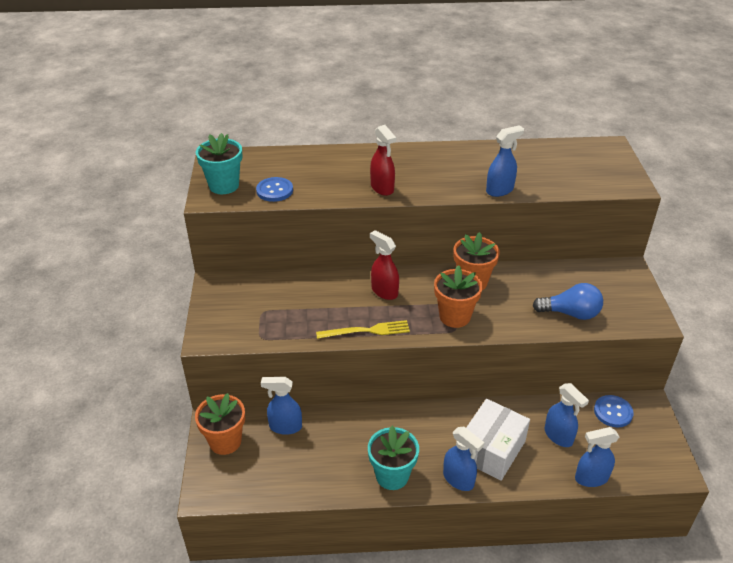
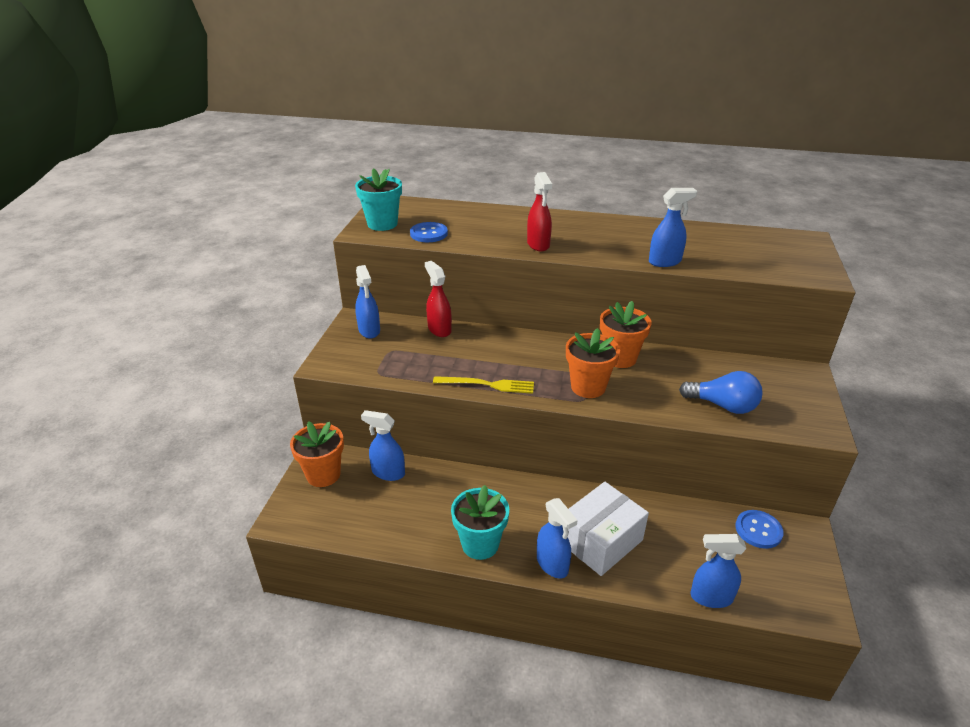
camera: 15 degrees right, 5 degrees down
red spray bottle [370,230,399,300] -> red spray bottle moved to [425,261,452,337]
blue spray bottle [545,383,589,447] -> blue spray bottle moved to [355,265,380,339]

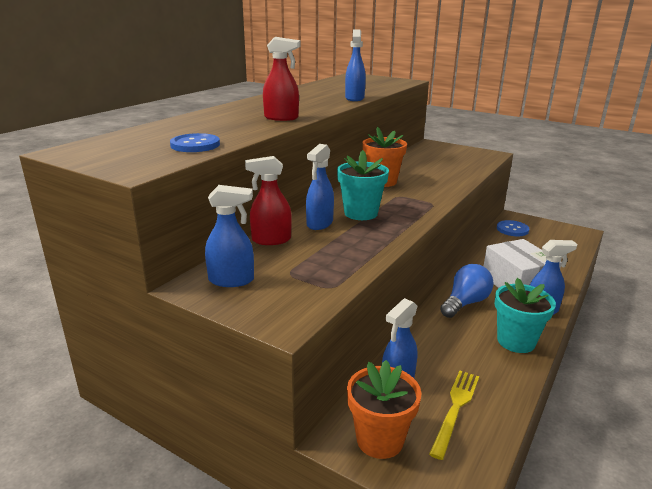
camera: 70 degrees left, 10 degrees down
turquoise flower pot [355,168,402,231] -> turquoise flower pot moved to [337,150,389,220]
yellow fork [433,376,534,394] -> yellow fork moved to [429,371,479,460]
orange flower pot [566,328,620,398] -> none
blue light bulb [679,371,763,414] -> blue light bulb moved to [440,264,494,318]
blue spray bottle [691,534,746,608] -> blue spray bottle moved to [306,144,334,230]

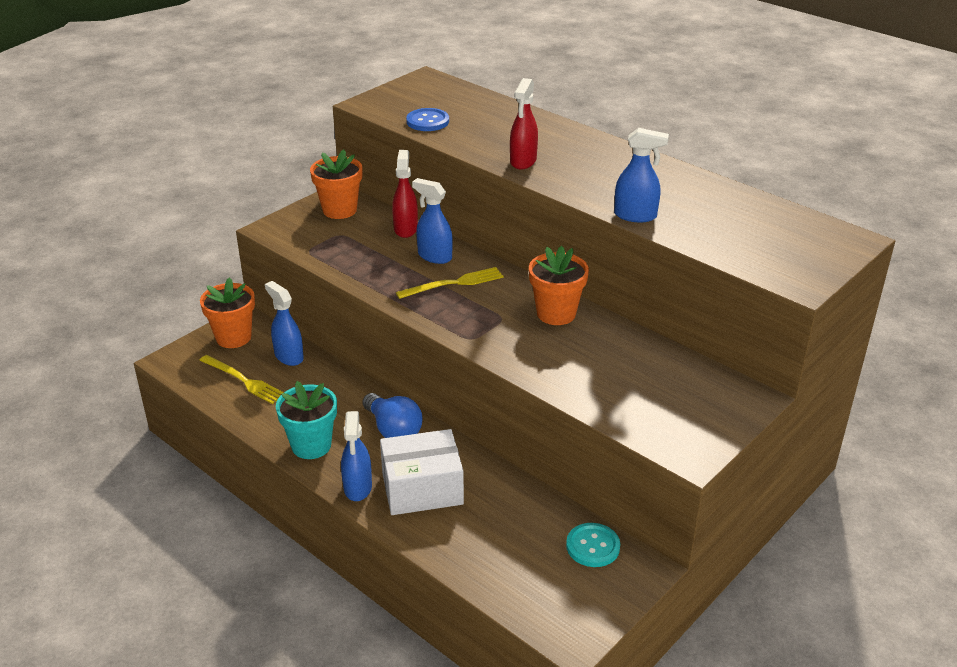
camera: 100 degrees right, 10 degrees up
blue spray bottle [205,185,254,287] -> orange flower pot [310,150,363,219]
turquoise flower pot [337,150,389,220] -> yellow fork [396,267,503,299]
blue button [497,220,529,236] -> turquoise button [566,523,620,567]

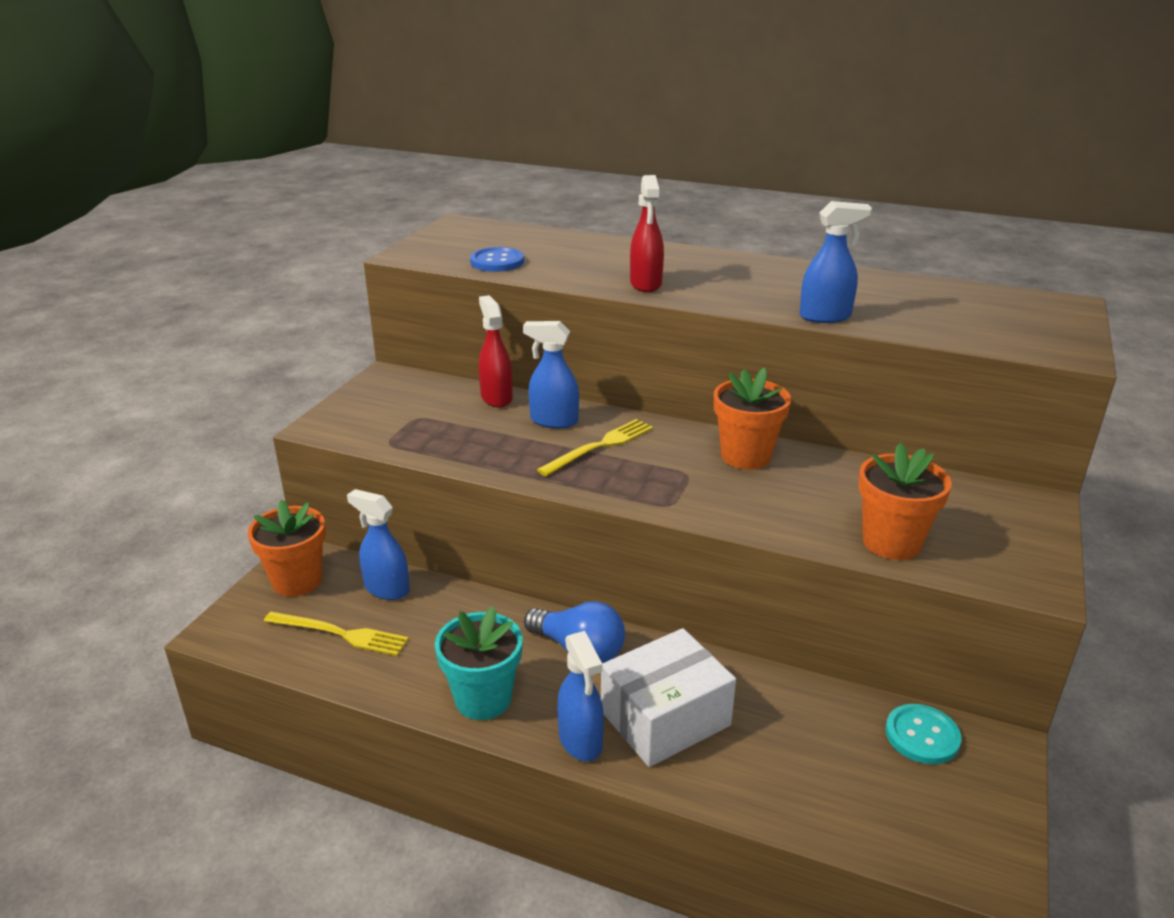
camera: 20 degrees left, 5 degrees down
orange flower pot [310,150,363,219] -> orange flower pot moved to [858,443,952,560]

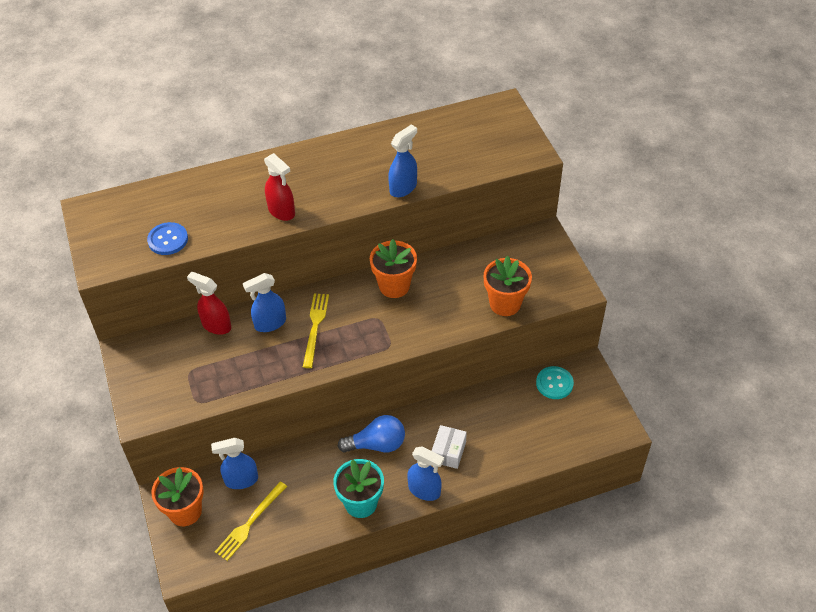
camera: 40 degrees left, 20 degrees up
yellow fork [264,612,409,656] -> yellow fork turned 150 degrees clockwise [215,482,287,561]
white box [601,628,736,767] -> white box [432,425,467,469], size x0.58

